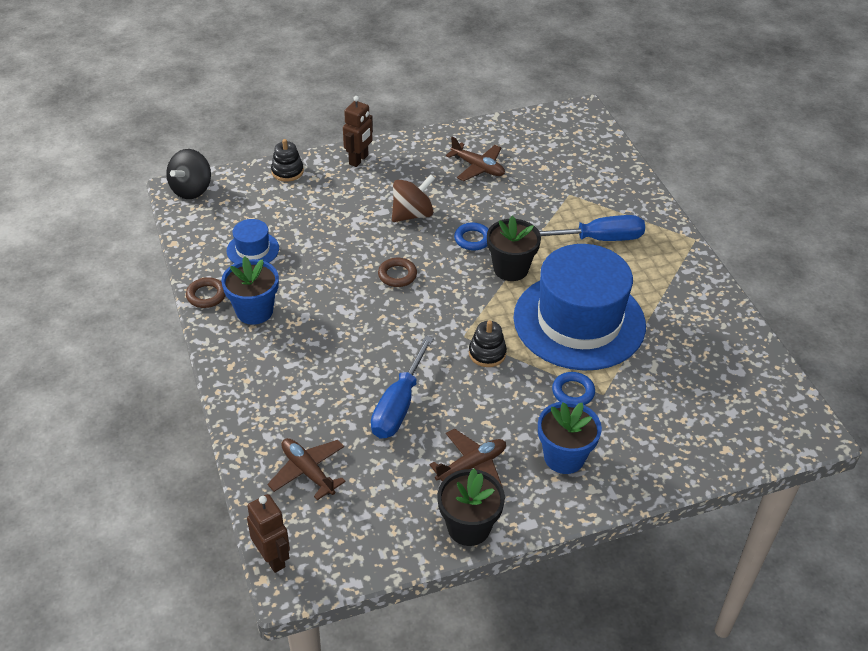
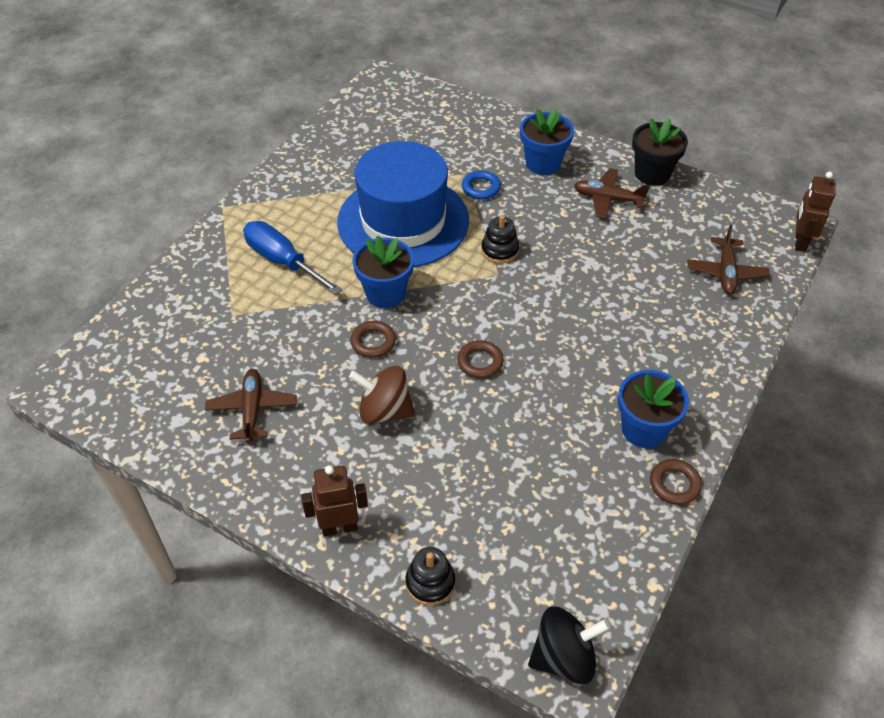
camera: 130 degrees left, 5 degrees up
blue hat [227,219,279,264] -> none
blue screwdriver [371,336,434,439] -> none
blue ring [454,223,488,251] -> brown ring [350,321,396,358]
black flower pot [487,216,541,281] -> blue flower pot [352,235,414,308]

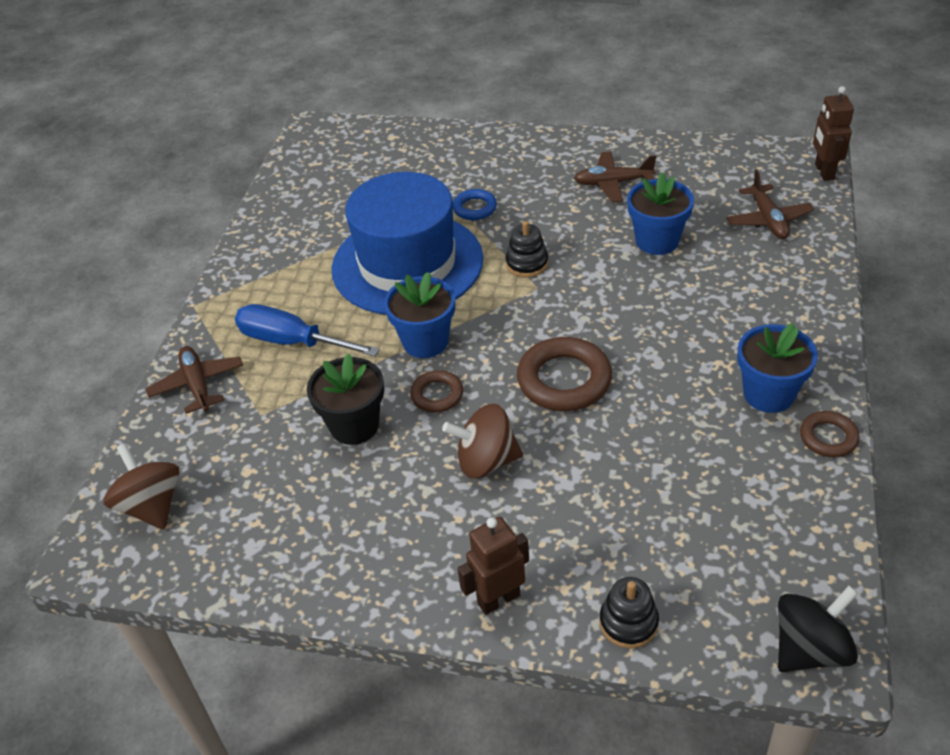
camera: 15 degrees left, 5 degrees down
brown plane [205,369,297,443] -> brown plane moved to [146,346,243,414]
brown ring [457,340,504,379] -> brown ring [517,337,612,411], size x1.78
blue flower pot [520,108,574,175] -> blue flower pot moved to [627,172,694,255]
black flower pot [632,118,688,186] -> black flower pot moved to [307,353,384,445]
none -> brown spinning top [104,443,179,529]

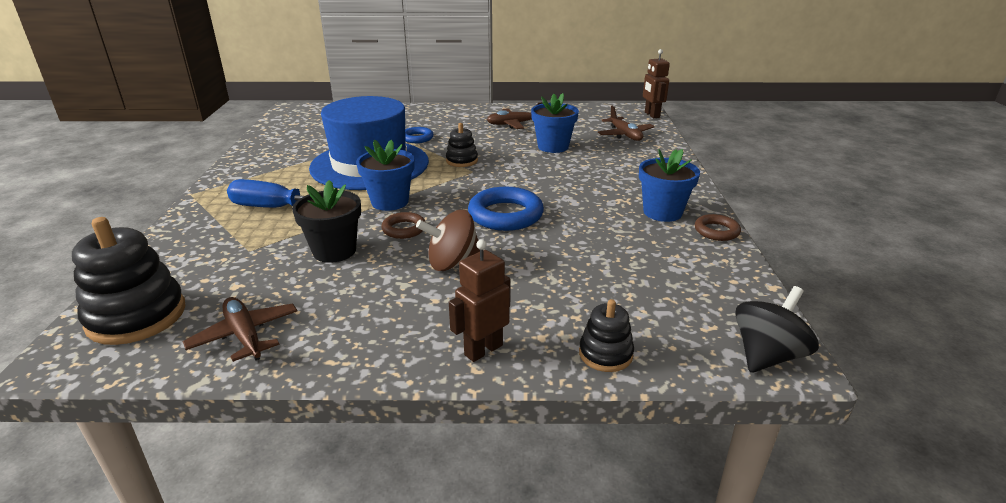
camera: 15 degrees left, 15 degrees down
brown spinning top [104,443,179,529] -> black stacking toy [72,217,185,345]
brown plane [146,346,243,414] -> brown plane moved to [182,297,297,362]
brown ring [517,337,612,411] -> blue ring [468,187,544,231]

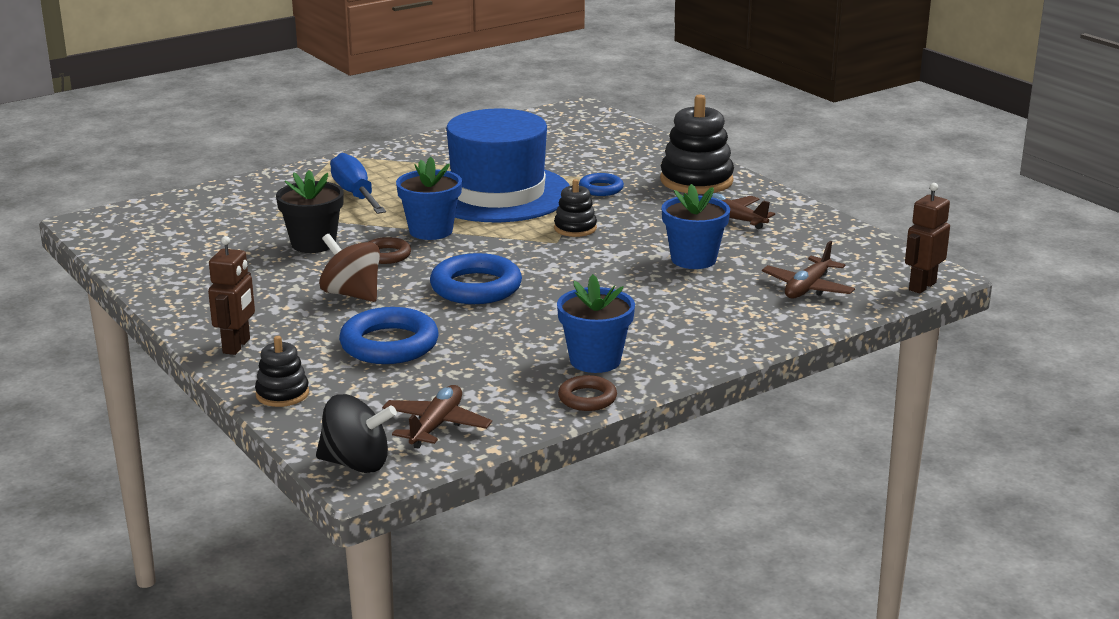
camera: 55 degrees right, 5 degrees down
black stacking toy [72,217,185,345] -> black stacking toy moved to [660,94,734,194]
brown plane [182,297,297,362] -> brown plane moved to [382,385,492,449]
brown robot [449,239,511,362] -> brown robot turned 90 degrees clockwise [208,236,255,355]
none -> blue ring [339,307,438,364]

